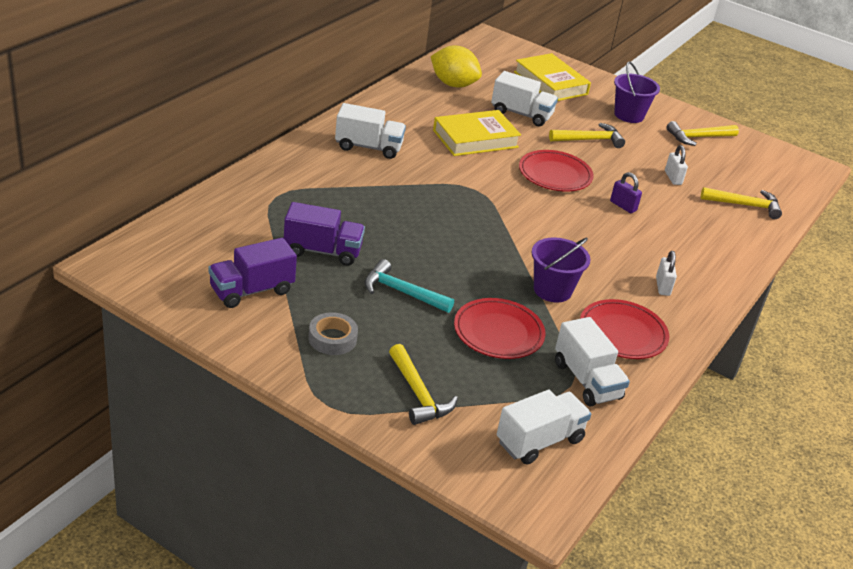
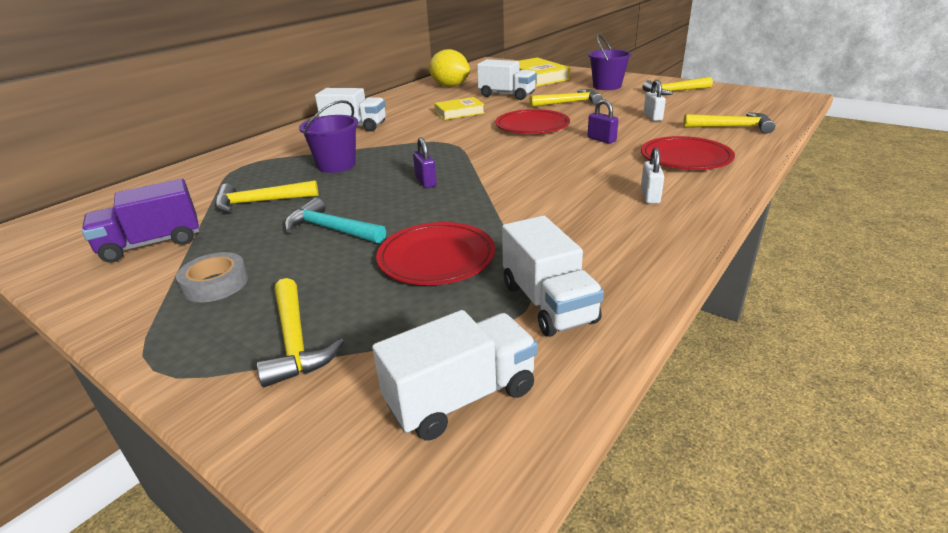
camera: 10 degrees right, 5 degrees down
purple truck [284,202,365,266] -> yellow hammer [215,180,318,213]
yellow book [433,110,521,156] -> yellow book [434,97,485,120], size x0.64
purple bucket [531,237,590,303] -> purple bucket moved to [299,100,358,173]
red plate [580,299,669,359] -> red plate moved to [641,136,735,170]
none -> purple padlock [413,137,437,188]

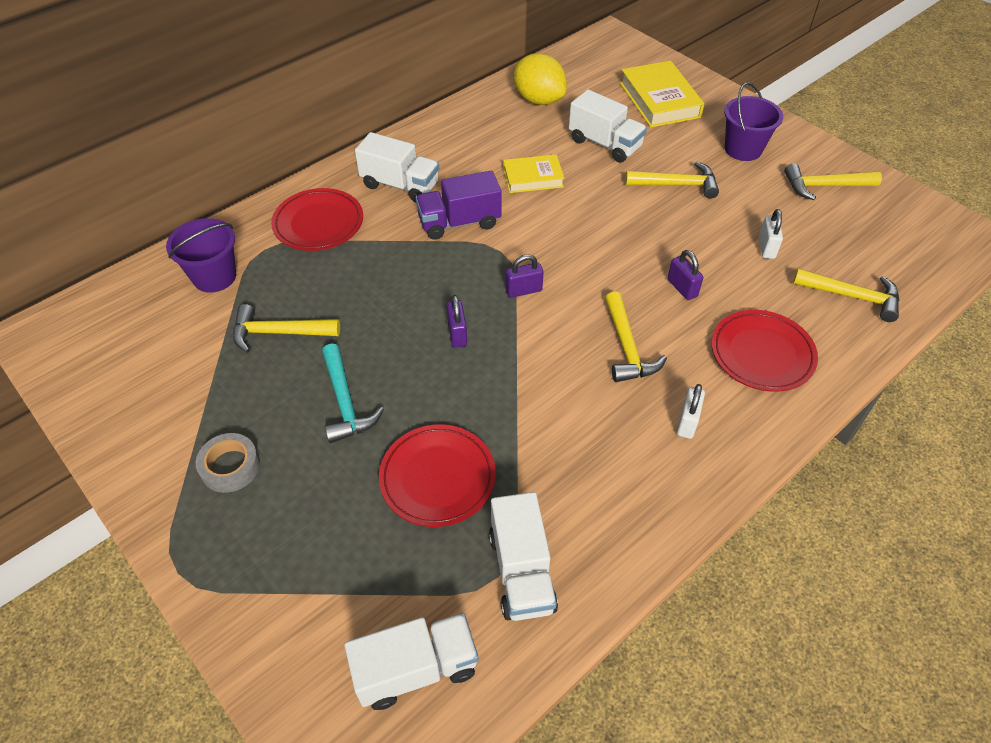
camera: 10 degrees right, 20 degrees up
purple truck [82,179,199,263] -> purple truck moved to [416,171,502,240]
yellow hammer [257,278,344,387] -> yellow hammer moved to [605,291,667,382]
turquoise hammer [284,198,386,244] -> turquoise hammer turned 150 degrees counterclockwise [322,344,384,443]
purple bucket [299,100,358,173] -> purple bucket moved to [166,218,236,293]
red plate [495,109,570,134] -> red plate moved to [271,188,363,251]
none -> purple padlock [506,254,544,298]

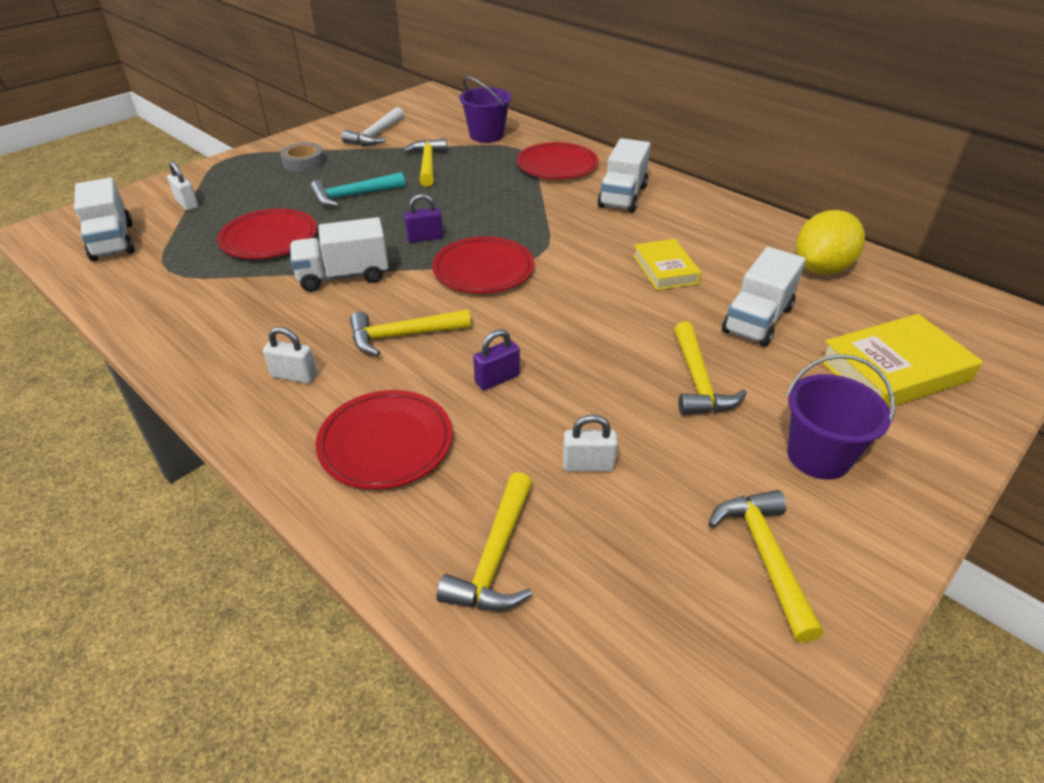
camera: 85 degrees right, 10 degrees down
purple truck [416,171,502,240] -> none
white truck [489,492,558,621] -> white truck moved to [290,217,388,292]
purple padlock [506,254,544,298] -> red plate [432,237,534,293]
none -> white padlock [167,161,198,211]
none -> white hammer [342,107,404,146]

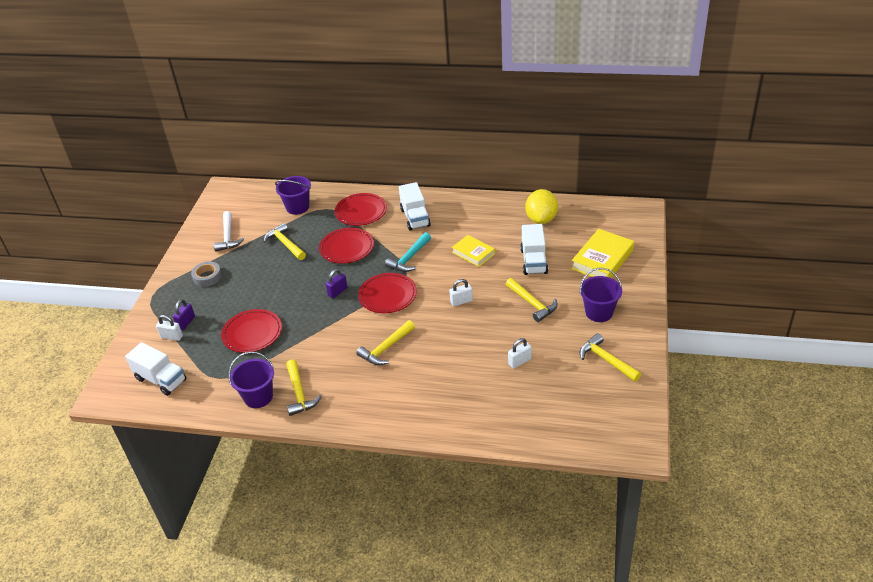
camera: 30 degrees left, 0 degrees up
white padlock [263,327,317,383] -> white padlock moved to [449,279,473,306]
white truck [290,217,388,292] -> none
turquoise hammer [310,172,405,207] -> turquoise hammer moved to [385,232,431,272]
red plate [316,390,453,489] -> red plate moved to [319,228,374,264]
yellow hammer [436,472,532,611] -> yellow hammer moved to [286,359,322,416]
purple padlock [473,329,520,390] -> purple padlock moved to [173,299,195,330]
none -> purple bucket [228,351,274,408]

